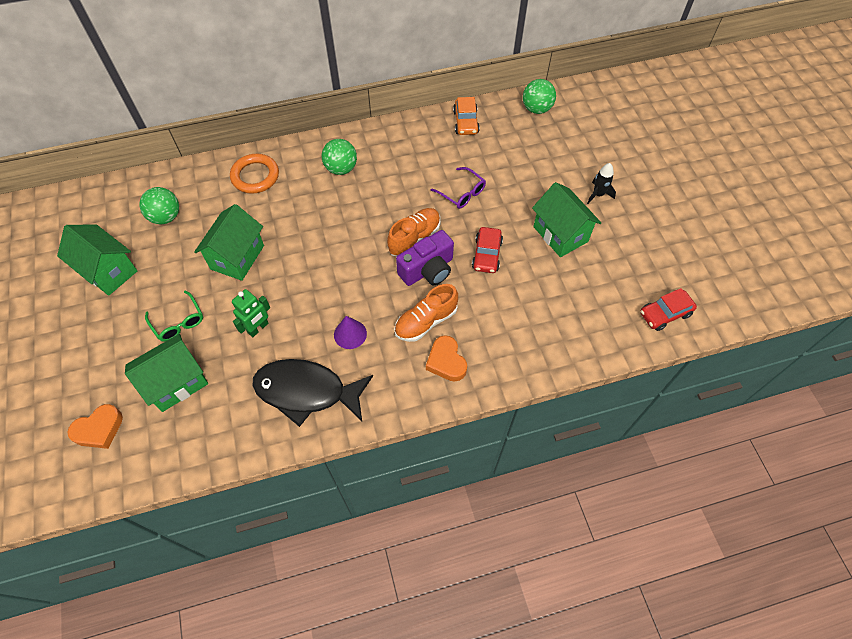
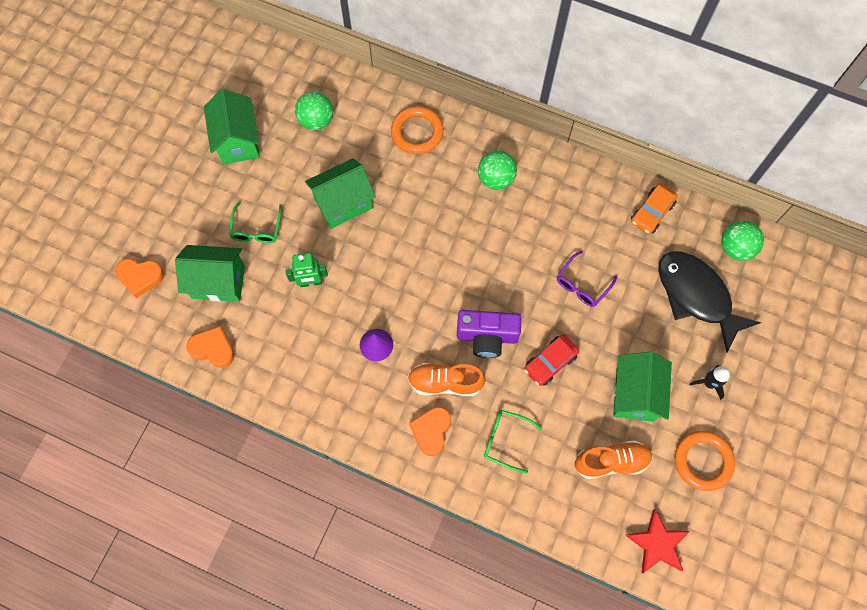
camera: 40 degrees right, 10 degrees up
black fish [252,359,373,427] -> black fish moved to [658,251,761,353]
orange shoe [387,208,440,256] -> orange shoe moved to [575,440,653,479]
purple glasses [431,167,486,209] -> purple glasses turned 45 degrees clockwise [557,251,617,307]
red car [640,288,697,331] -> red star [625,509,690,573]
none -> orange heart [186,326,235,368]
none -> green glasses [484,410,542,474]
none -> orange ring [675,431,735,491]

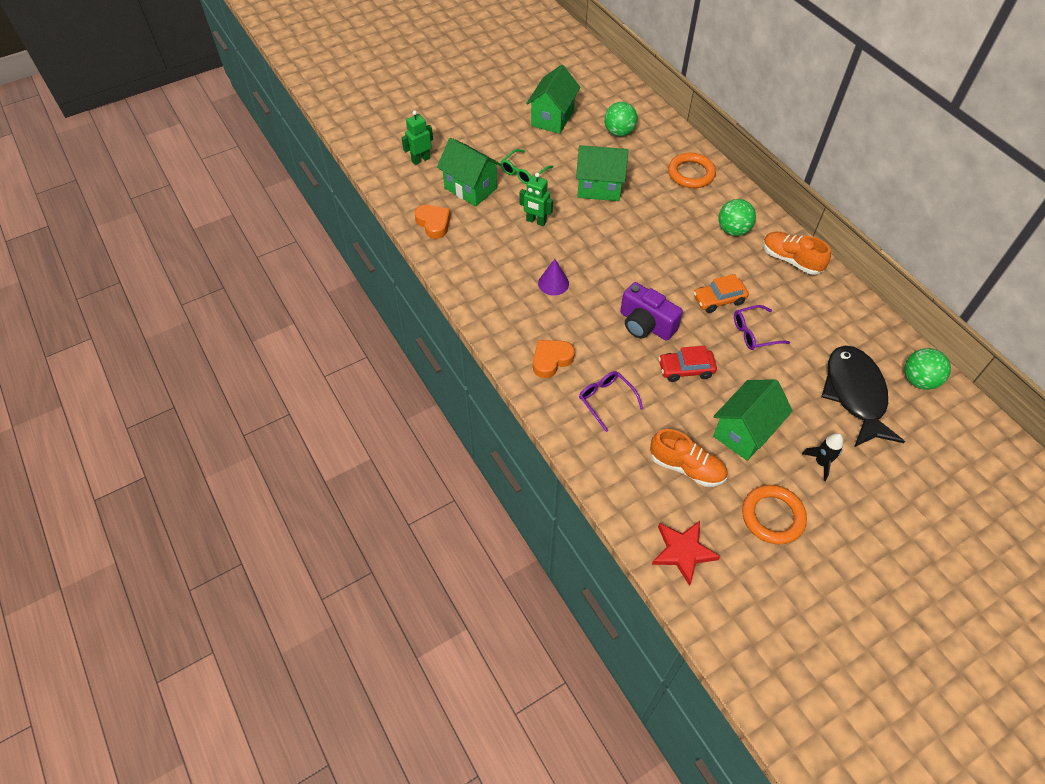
camera: 35 degrees right, 15 degrees down
orange heart [115,258,164,298] -> green robot [401,110,433,165]
orange shoe [408,363,486,396] -> orange shoe moved to [763,232,831,275]
green glasses [484,410,542,474] -> purple glasses [579,371,643,432]
orange car [631,184,678,234] -> orange car moved to [693,274,749,313]

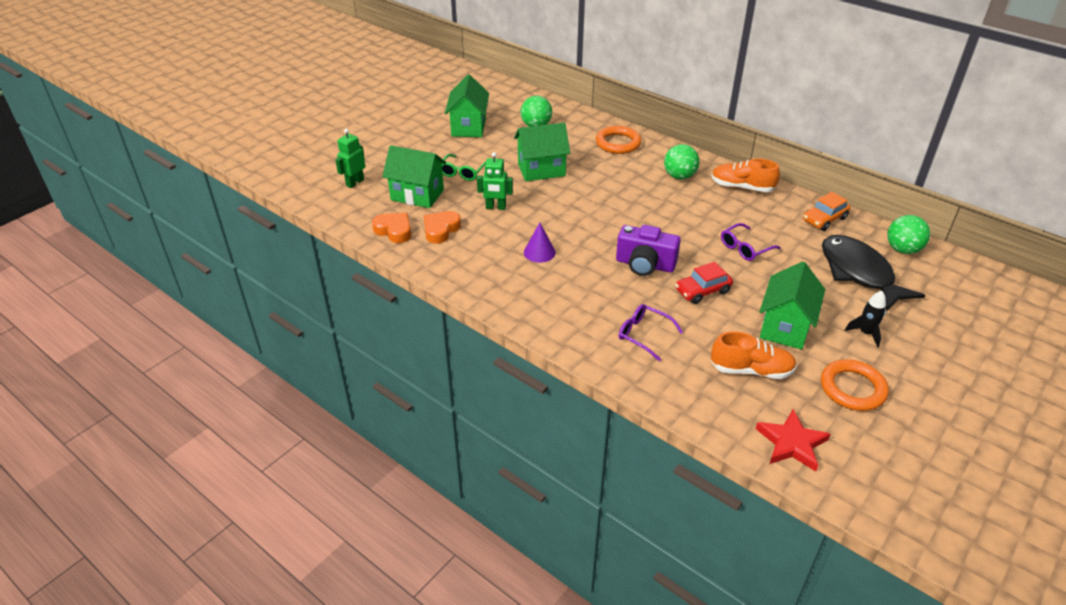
camera: 20 degrees left, 15 degrees down
orange heart [533,340,575,378] -> orange heart moved to [424,211,461,243]
orange car [693,274,749,313] -> orange car moved to [803,192,850,231]

